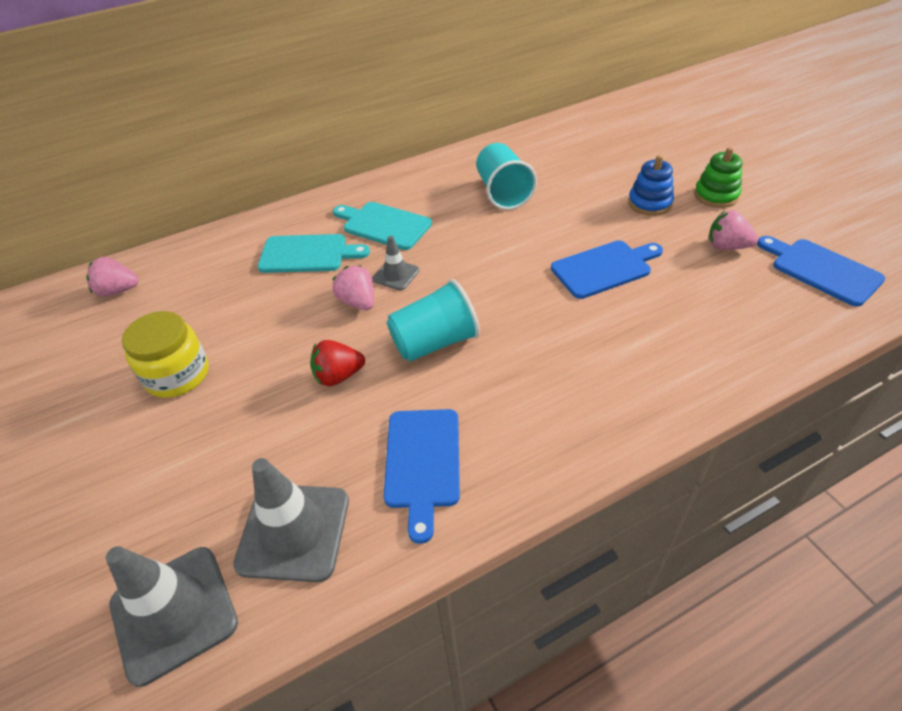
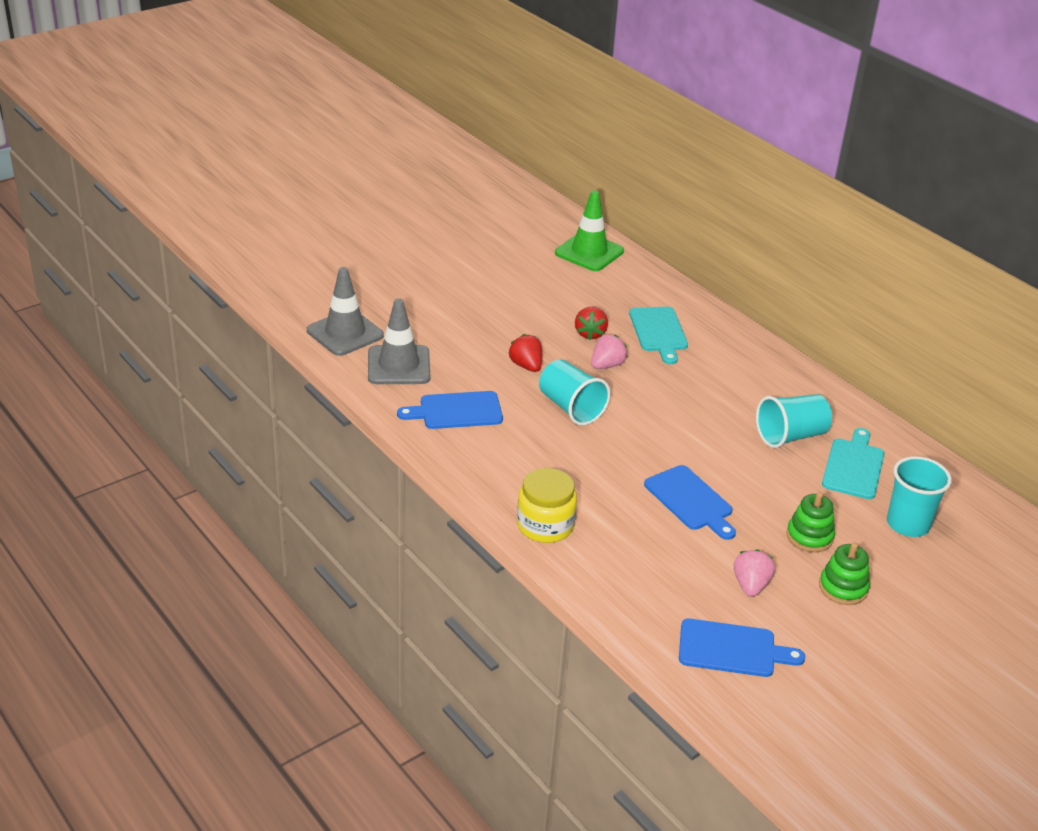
camera: 75 degrees right, 10 degrees down
pink strawberry [86,257,139,297] -> green traffic cone [555,190,624,271]
yellow jar [122,311,209,398] -> yellow jar moved to [517,468,577,543]
turquoise cutting board [333,202,432,250] -> turquoise cutting board moved to [822,428,884,499]
grey traffic cone [372,236,420,291] -> none
blue stacking toy [628,155,674,216] -> green stacking toy [787,492,835,552]
blue cutting board [757,236,885,307] -> blue cutting board turned 60 degrees clockwise [679,619,805,677]
none -> red strawberry [575,307,608,340]
none -> turquoise cup [887,456,952,537]

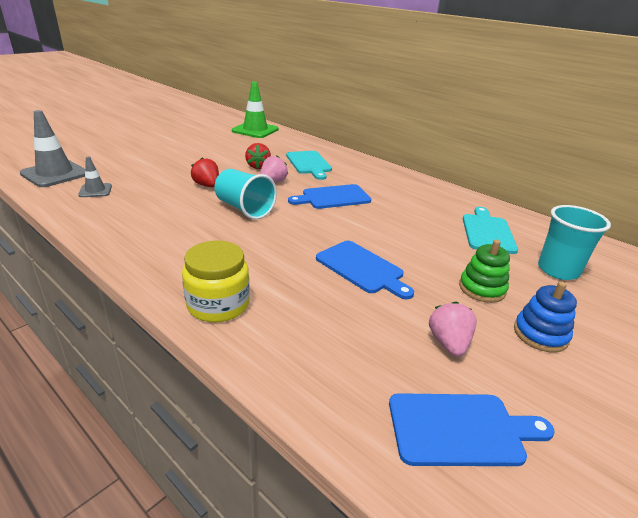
camera: 10 degrees left, 5 degrees down
grey traffic cone [368,298,430,384] -> grey traffic cone [78,157,112,197], size x0.53
blue cutting board [397,391,503,429] -> blue cutting board moved to [288,184,371,209]
turquoise cup [756,394,832,448] -> none
green stacking toy [819,542,870,605] -> blue stacking toy [514,281,577,353]

